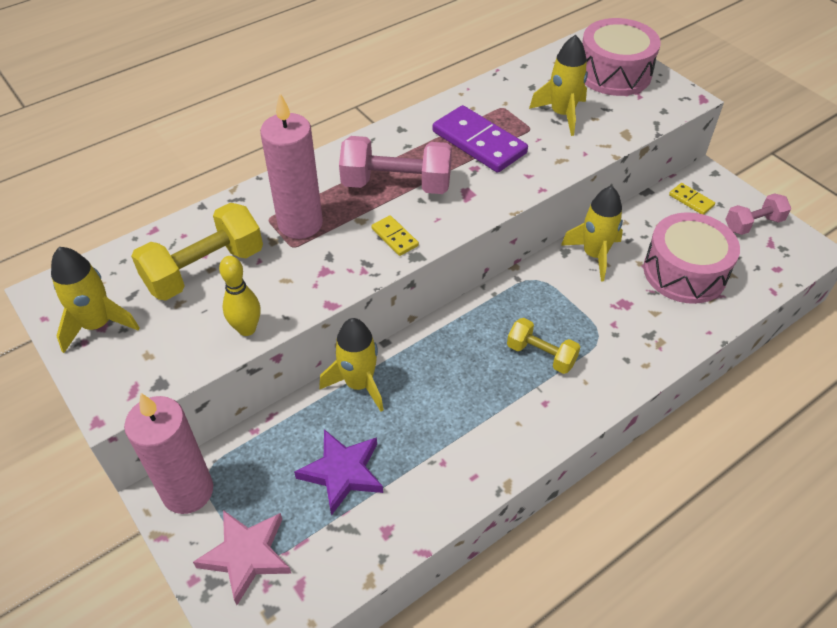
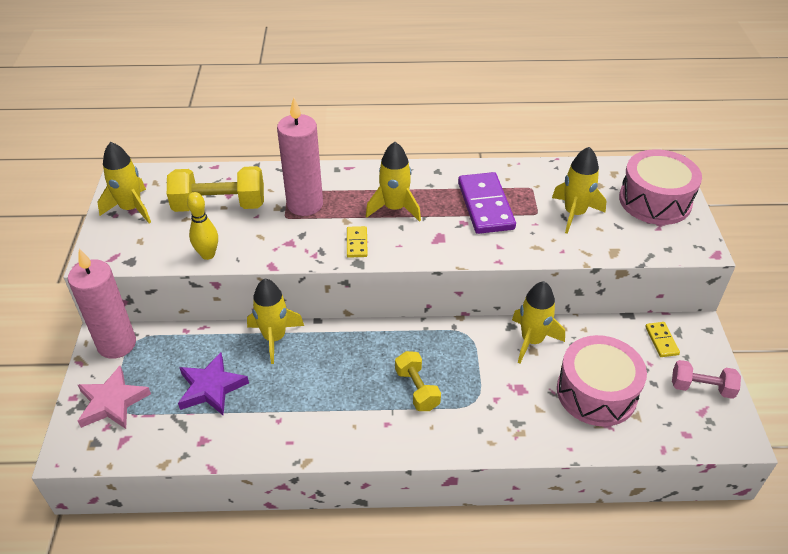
camera: 35 degrees right, 5 degrees down
pink dumbbell [339,136,452,194] -> yellow rocket [366,142,421,222]

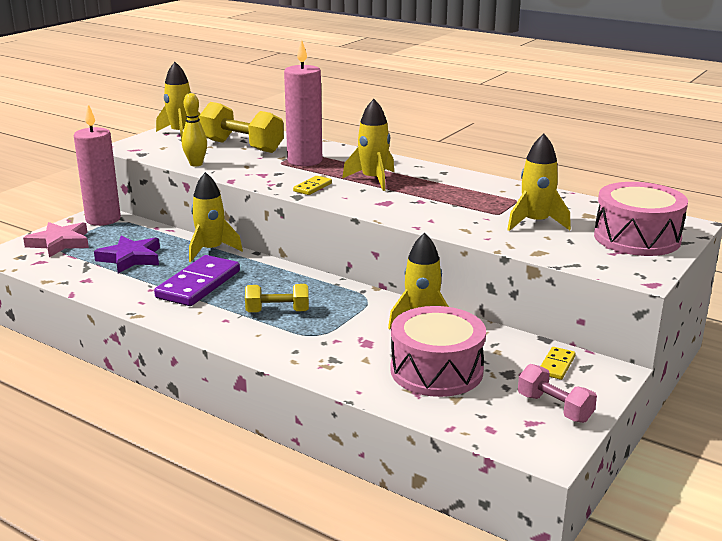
camera: 35 degrees right, 20 degrees down
yellow dumbbell [395,351,441,411] -> yellow dumbbell turned 75 degrees clockwise [245,284,309,313]
purple domino [458,172,516,234] -> purple domino moved to [154,255,240,306]

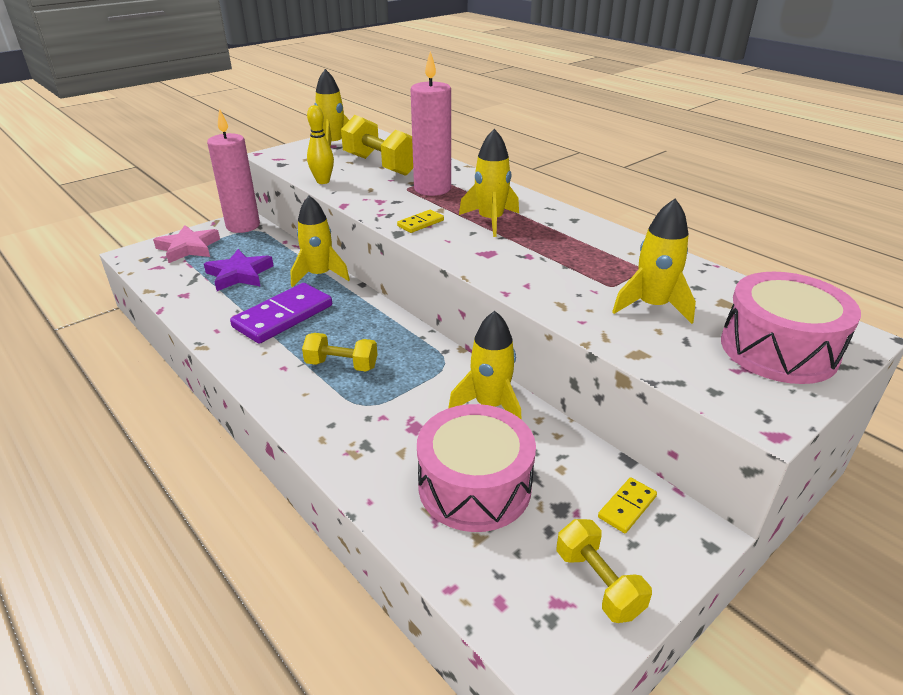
camera: 15 degrees right, 10 degrees up
pink dumbbell [518,364,597,423] -> yellow dumbbell [556,519,652,623]

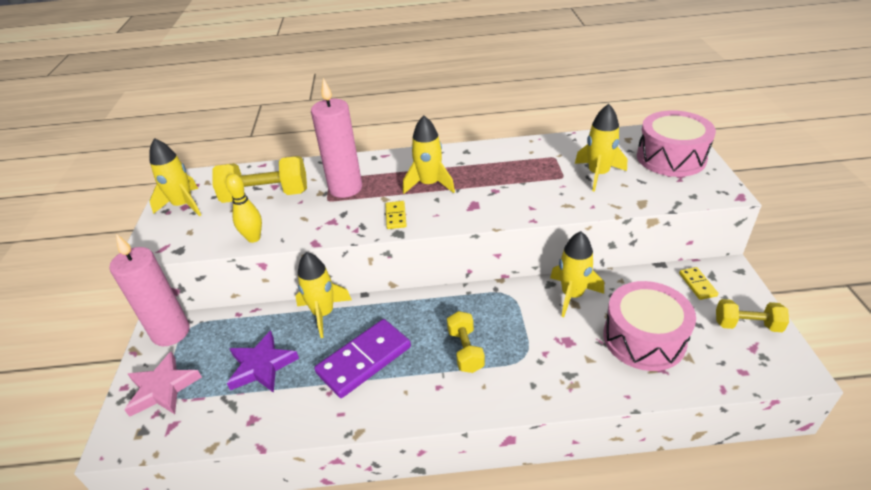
camera: 50 degrees left, 5 degrees up
purple domino [230,283,332,344] -> purple domino turned 60 degrees clockwise [314,319,411,398]
yellow dumbbell [302,333,378,372] -> yellow dumbbell turned 60 degrees counterclockwise [447,311,485,373]

